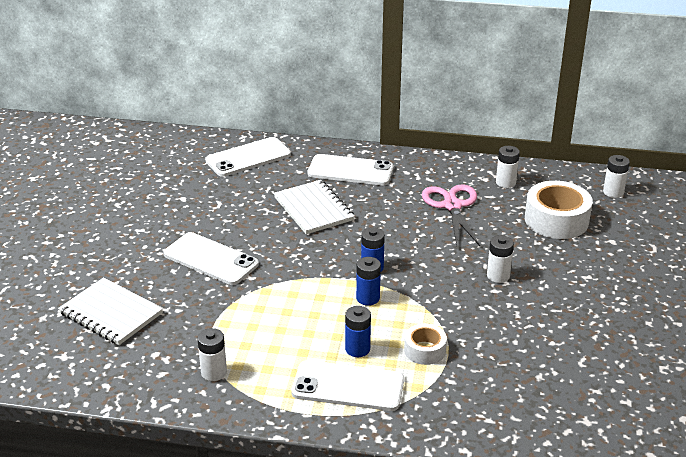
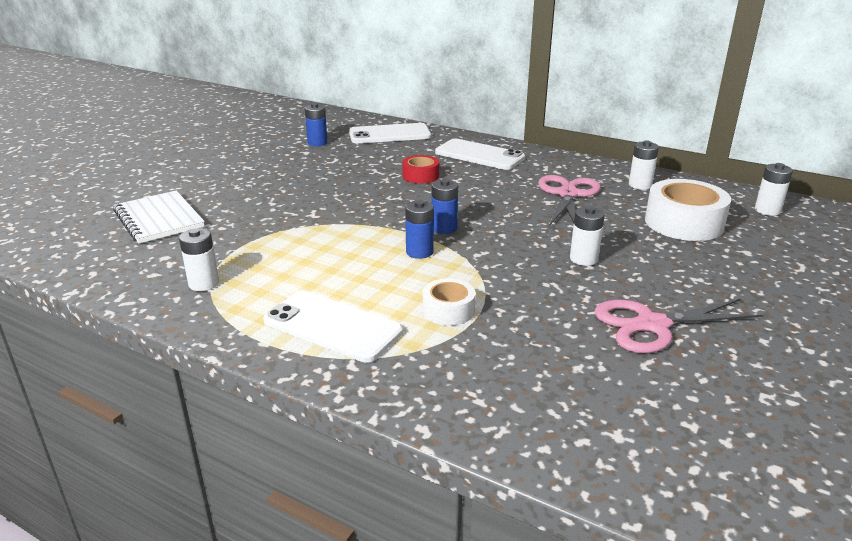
camera: 20 degrees right, 5 degrees down
white phone [164,232,259,285] -> none
white notebook [274,180,355,234] -> red tape [402,155,439,184]
blue battery [345,306,371,357] -> blue battery moved to [305,103,328,146]
none -> pink scissors [595,299,763,353]

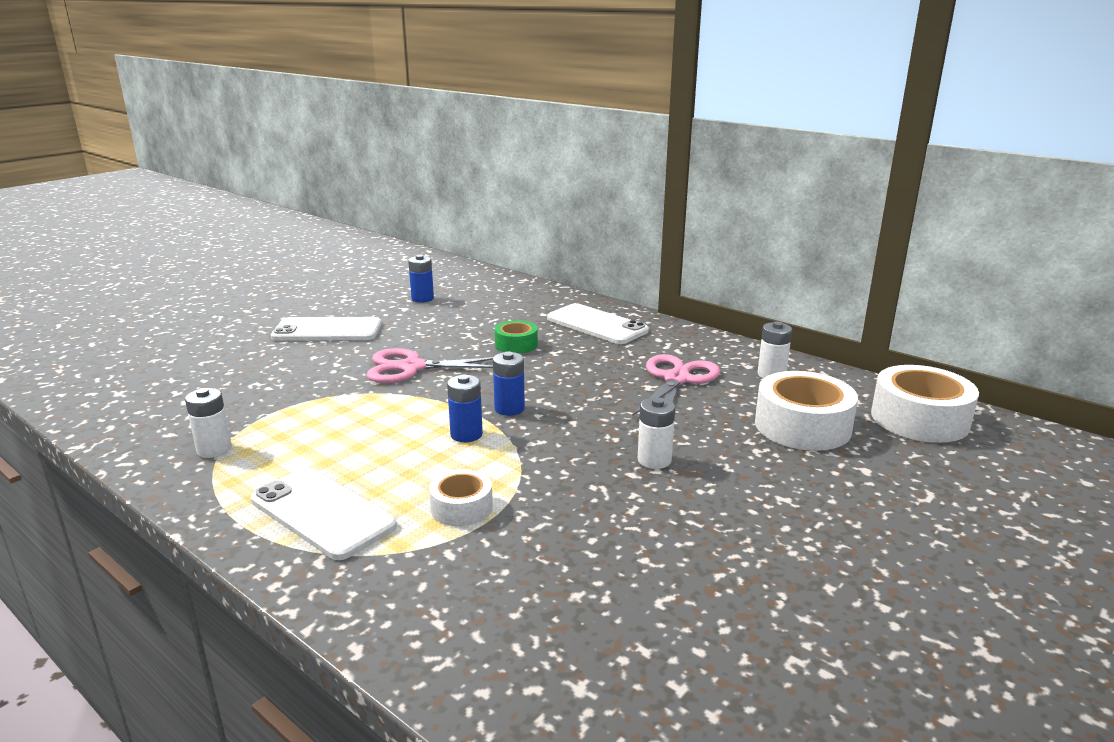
camera: 10 degrees right, 5 degrees down
white notebook [113,190,205,244] -> none
white phone [349,123,431,143] -> white phone moved to [271,317,382,341]
red tape [402,155,439,184] -> green tape [495,320,538,354]
pink scissors [595,299,763,353] -> pink scissors moved to [366,348,493,383]
white battery [755,163,793,216] -> white tape [871,365,979,443]

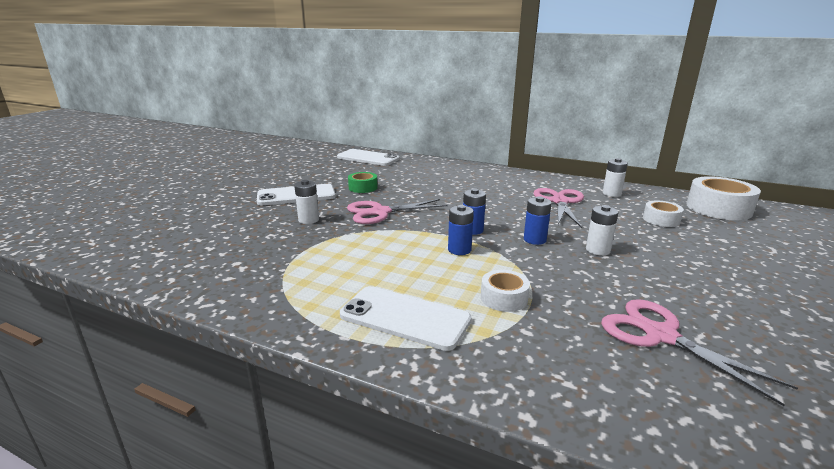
camera: 15 degrees left, 0 degrees up
white battery [185,388,232,458] -> white battery moved to [294,180,319,224]
blue battery [408,255,434,303] -> blue battery moved to [524,196,552,245]
green tape [495,320,538,354] -> green tape moved to [348,172,378,193]
white phone [547,303,649,344] -> white phone moved to [337,149,400,166]
white tape [755,371,858,451] -> white tape [643,201,684,227], size x0.56
none -> pink scissors [601,299,798,406]

